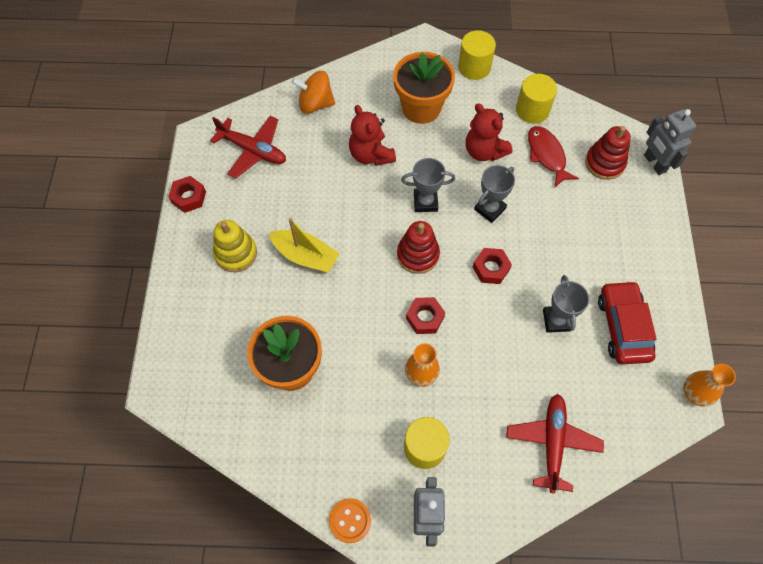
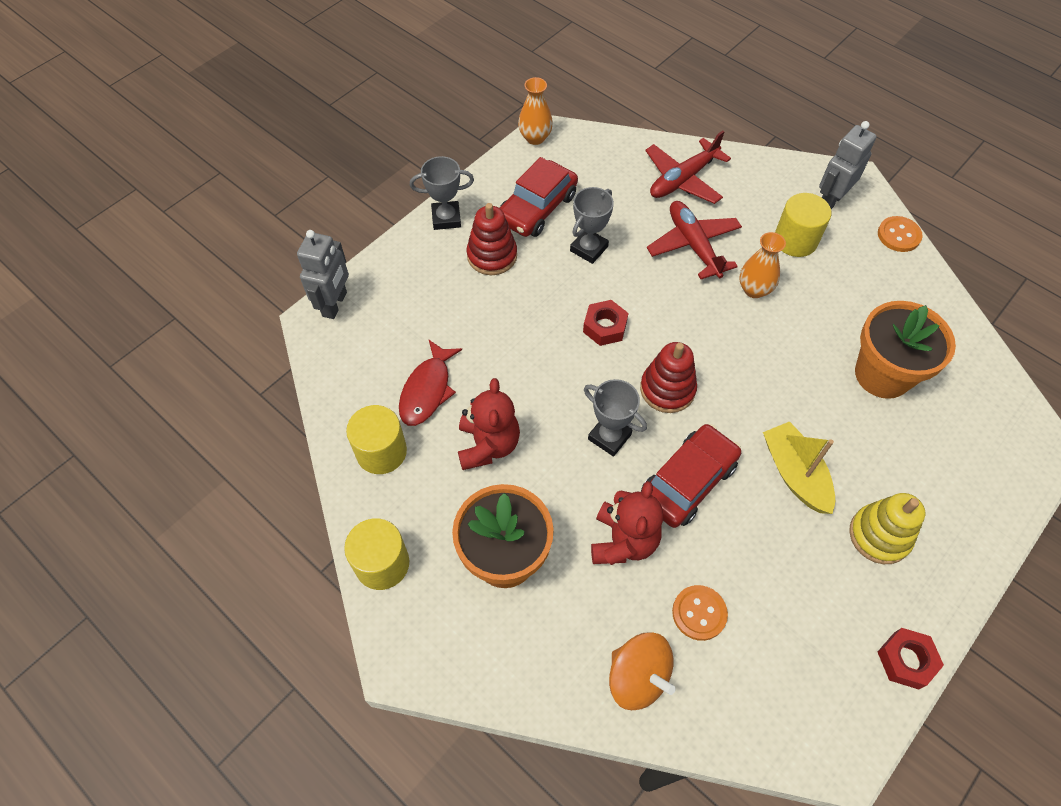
camera: 140 degrees left, 5 degrees down
red plane [210,116,286,178] -> red plane moved to [647,201,742,279]
red nut [406,297,445,334] -> none
grey trophy [474,165,515,223] -> grey trophy moved to [410,156,474,230]
red stacking toy [585,126,631,180] -> red stacking toy moved to [467,203,517,275]
none -> red car [641,424,741,528]
none -> orange button [672,585,728,641]

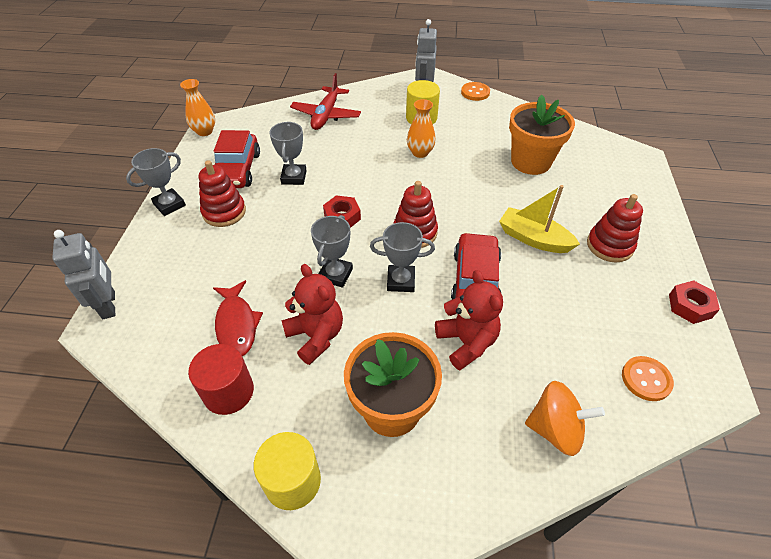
camera: 35 degrees left, 10 degrees down
yellow cylinder [346,405,407,474] -> red cylinder [188,344,254,415]
red plane [647,201,742,279] -> none
orange button [672,585,728,641] -> orange button moved to [622,356,674,401]
yellow stacking toy [849,493,925,564] -> red stacking toy [587,194,643,262]
none -> grey trophy [311,215,353,288]

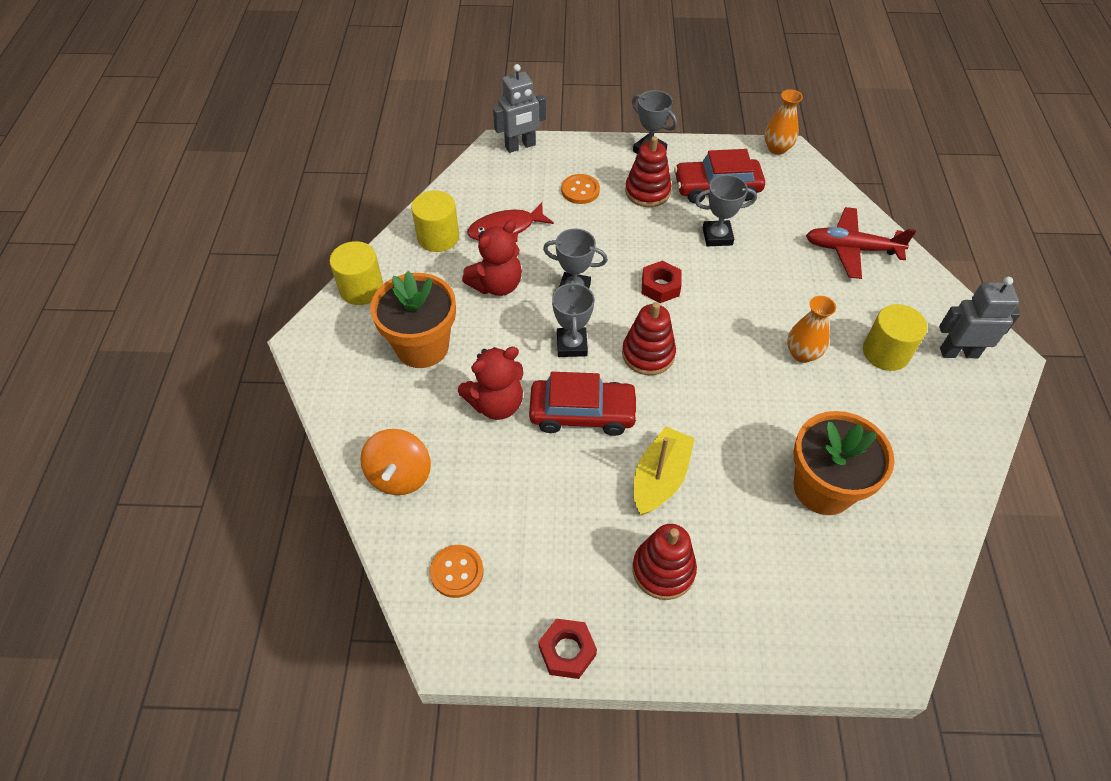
camera: 85 degrees right, 5 degrees up
red cylinder [188,344,254,415] -> yellow cylinder [411,191,459,252]
orange button [461,82,490,101] -> orange button moved to [561,174,600,204]

